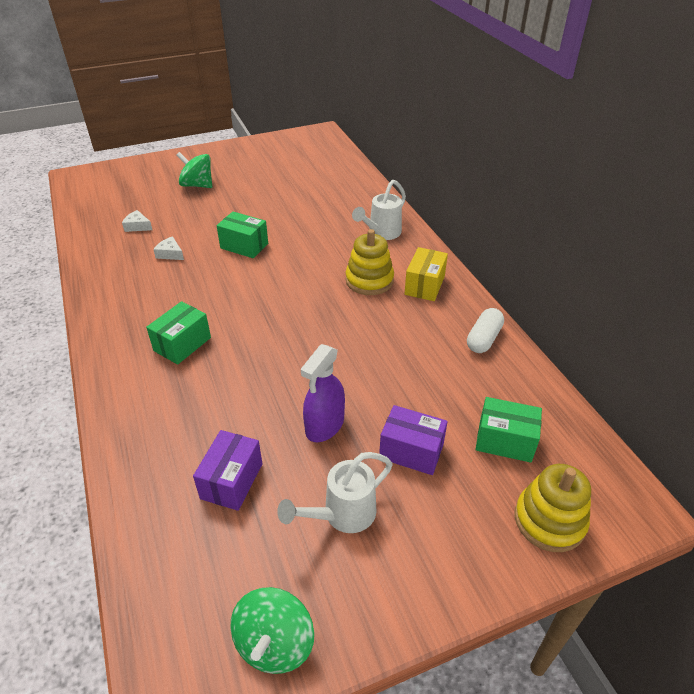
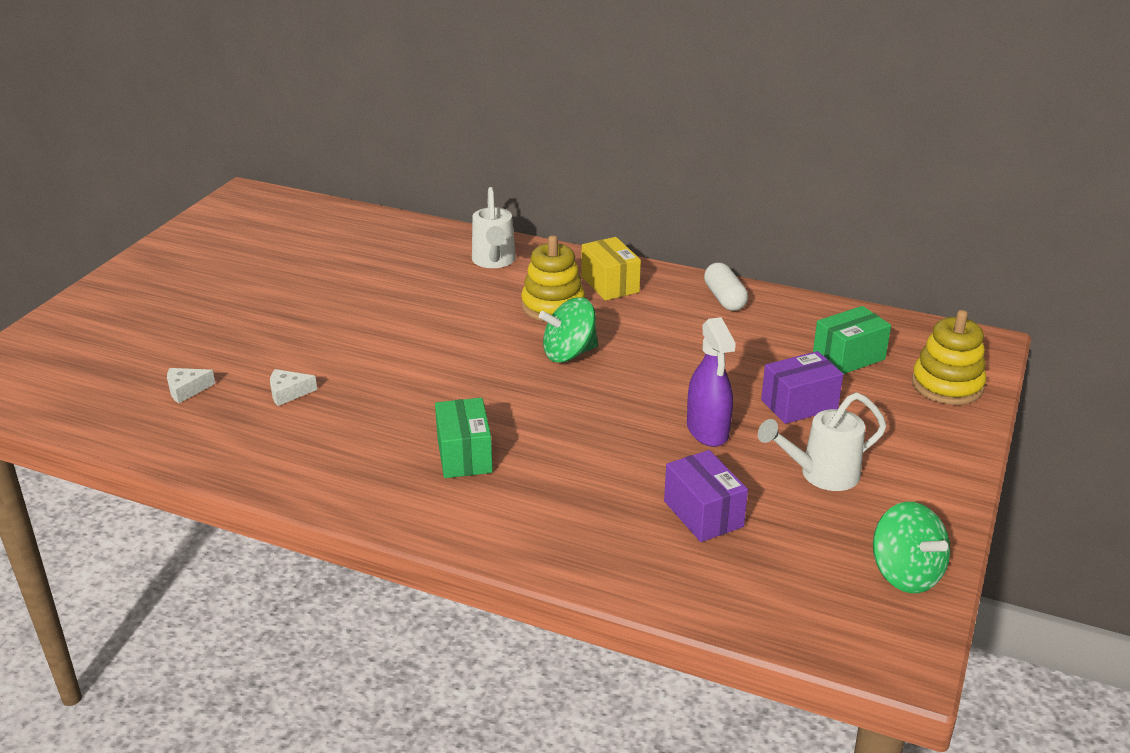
camera: 45 degrees left, 10 degrees down
green spinning top [176,152,212,188] -> green spinning top moved to [539,297,598,363]
green box [217,212,268,258] -> none
white watering can [277,452,393,533] -> white watering can turned 60 degrees clockwise [758,392,887,491]

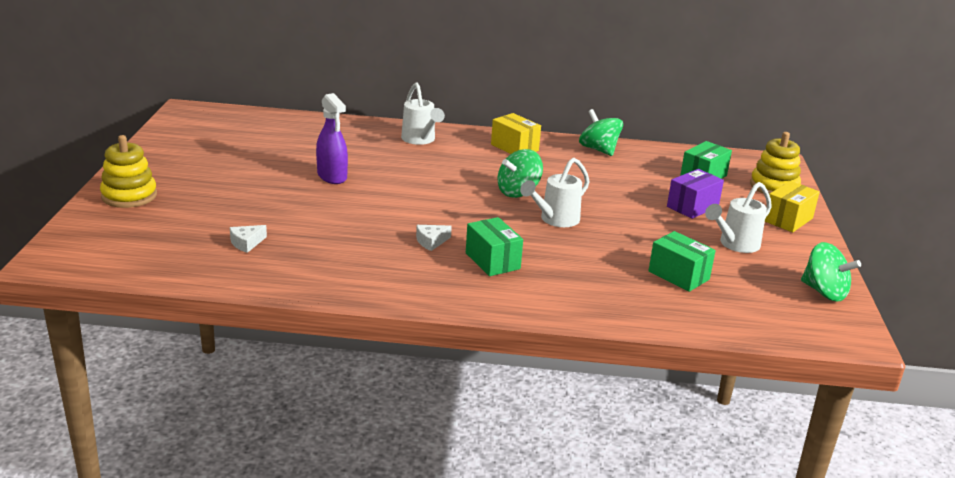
camera: 20 degrees left, 5 degrees down
white cheese [270,369,317,406] -> white cheese moved to [416,225,452,251]
yellow stacking toy [521,235,585,322] -> yellow stacking toy moved to [100,135,157,208]
purple box [664,450,748,542] -> green box [648,231,716,292]
purple spray bottle [687,317,736,447] -> purple spray bottle moved to [316,93,348,184]
white capsule [704,263,748,311] -> green spinning top [579,109,623,156]
none -> white watering can [520,158,590,227]
none -> yellow box [765,181,820,232]

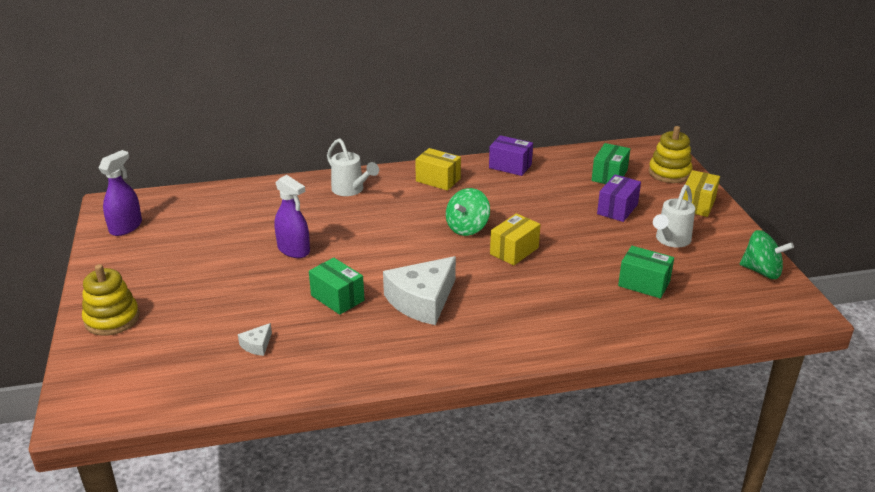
camera: 15 degrees left, 5 degrees up
white cheese [416,225,452,251] -> white cheese [383,256,456,325], size x2.36
green box [466,217,523,276] -> green box moved to [309,258,364,315]
white watering can [520,158,590,227] -> yellow box [490,213,541,265]
green spinning top [579,109,623,156] -> purple box [489,135,533,176]
none -> purple spray bottle [99,150,142,236]

